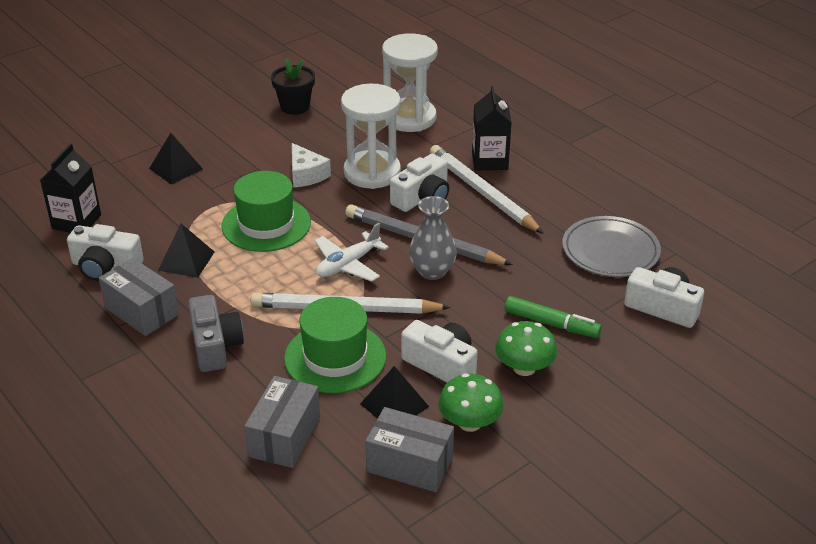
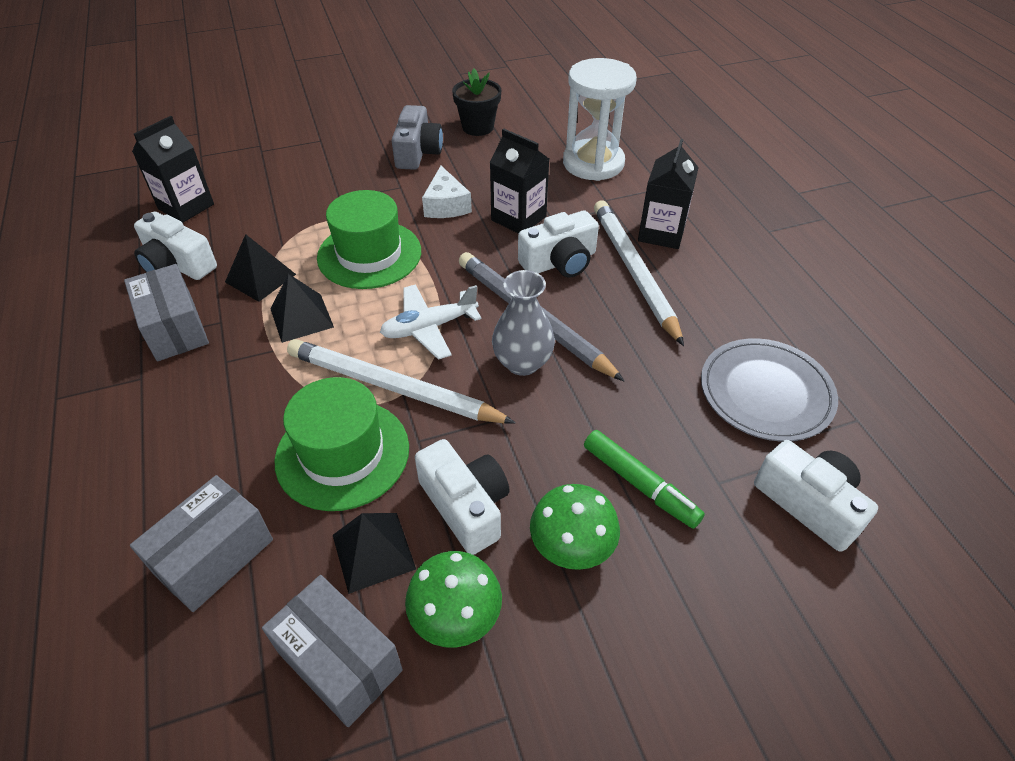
camera: 20 degrees right, 10 degrees up
black pyramid [149,133,203,185] -> black pyramid moved to [271,274,334,343]
grey camera [188,295,244,372] -> grey camera moved to [392,105,443,170]
white hourglass [341,84,401,189] -> black carton [490,129,549,234]

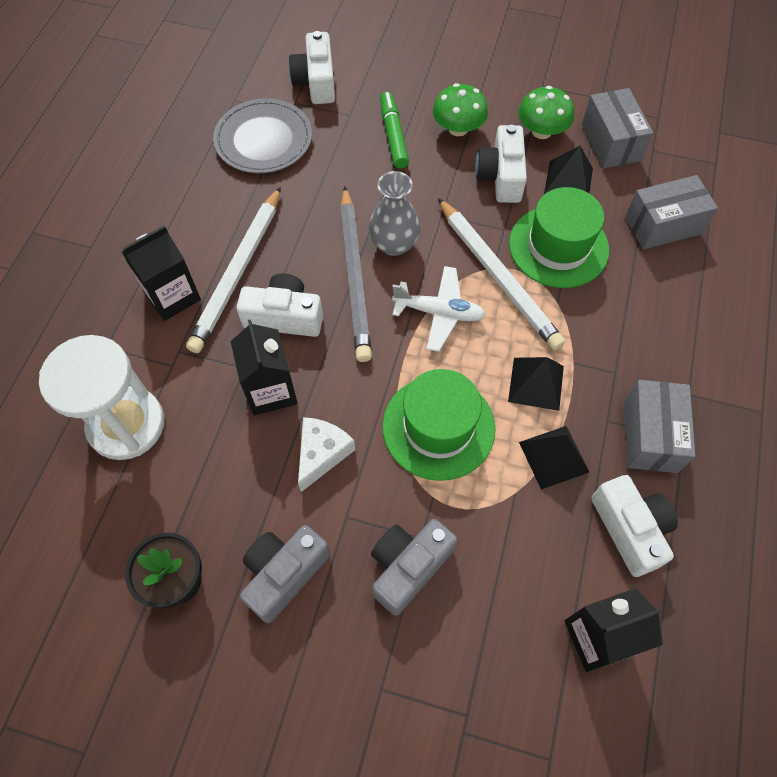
camera: 145 degrees left, 15 degrees up
none -> grey camera [371,519,457,616]

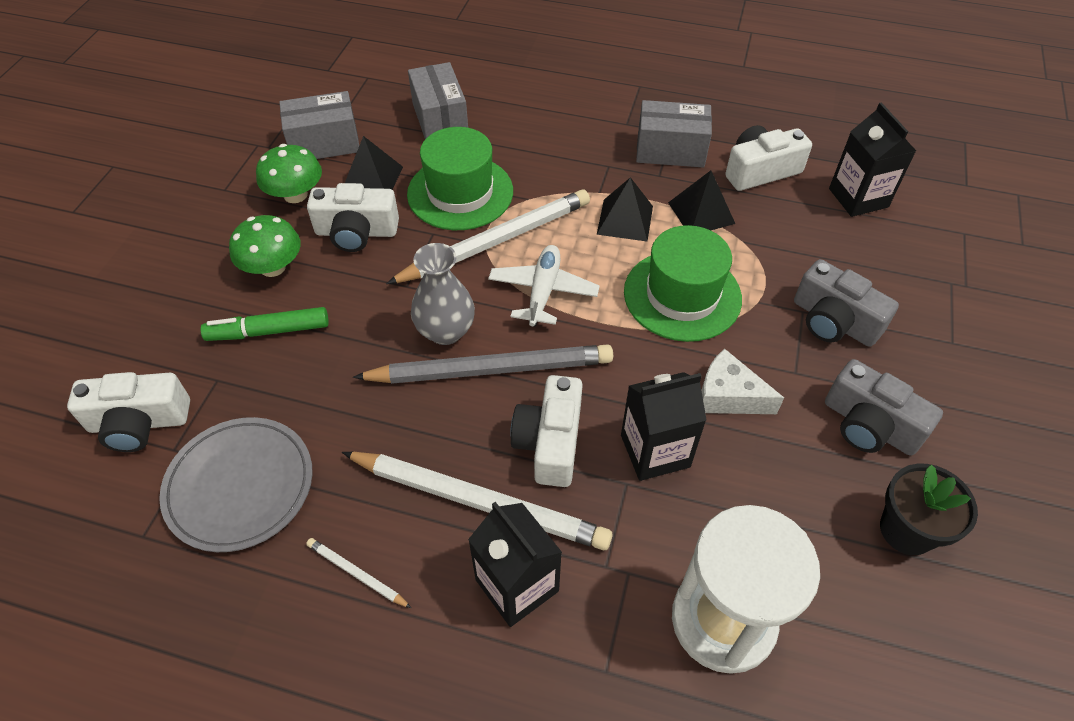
camera: 90 degrees left, 10 degrees down
none -> white pencil [306,538,411,608]

